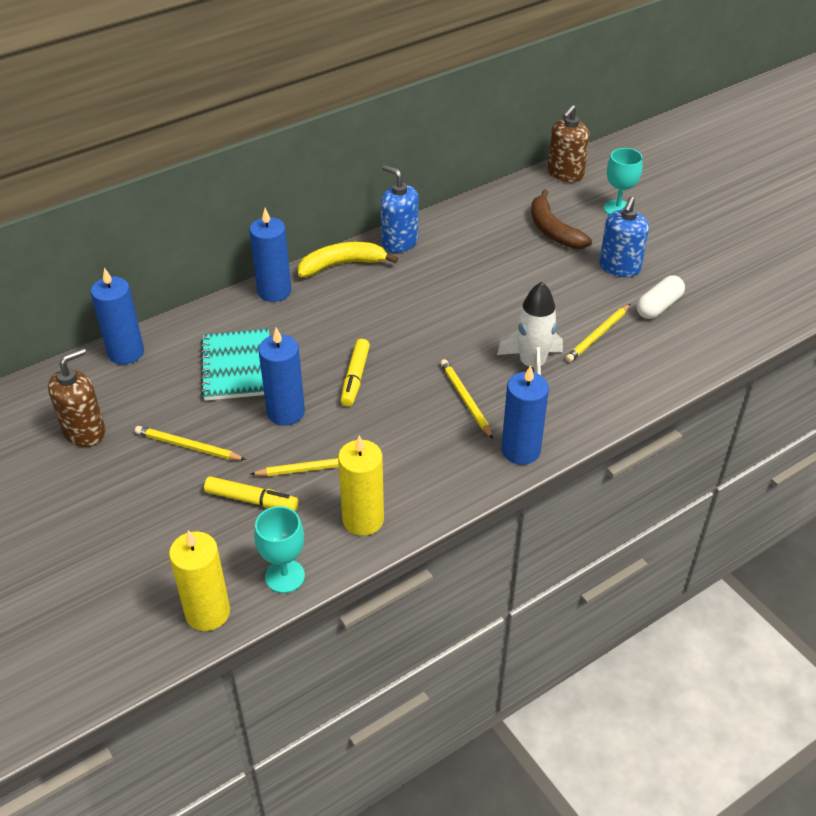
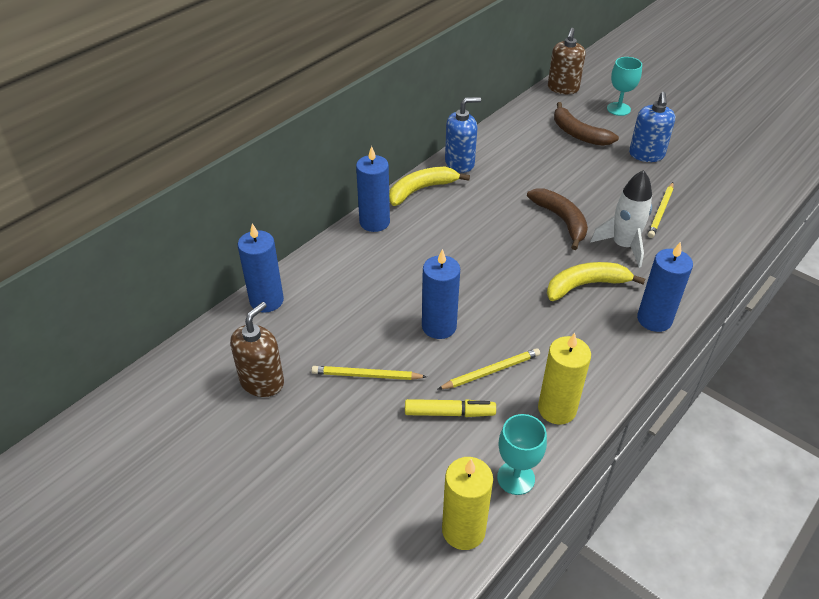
camera: 15 degrees left, 0 degrees up
turquoise notebook [201,329,269,401] -> none
yellow marker [341,339,370,407] -> none
blue soap dispenser [381,165,419,253] -> blue soap dispenser turned 135 degrees clockwise [445,97,481,173]
yellow pencil [440,359,493,439] -> yellow banana [547,262,645,301]
white capsule [637,276,685,319] -> none
none -> brown banana [527,188,588,250]

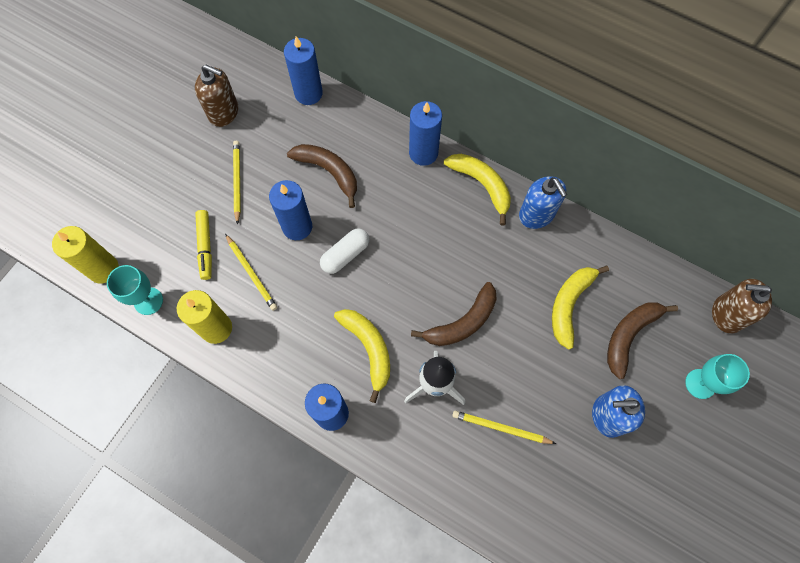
camera: 80 degrees right, 25 degrees up
none -> brown banana [287,144,357,208]
none -> white capsule [320,228,369,274]
none -> yellow banana [552,266,609,350]

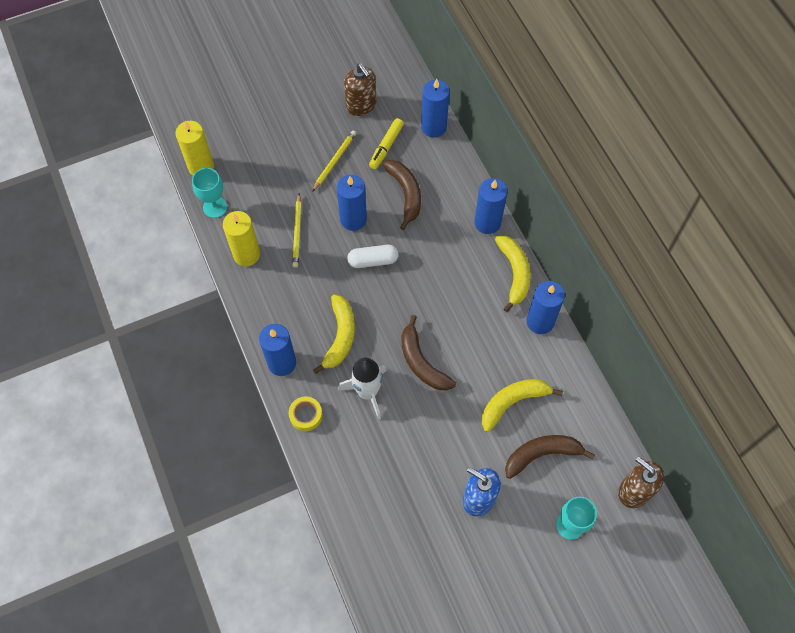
camera: 35 degrees right, 5 degrees down
yellow marker [195,210,212,280] -> yellow marker moved to [369,118,404,169]
brown banana [411,282,497,346] -> brown banana turned 60 degrees clockwise [401,315,456,390]
yellow pencil [452,411,556,444] -> none
blue soap dispenser [519,176,567,229] -> blue candle [526,281,565,334]
none -> yellow tape [289,396,322,431]

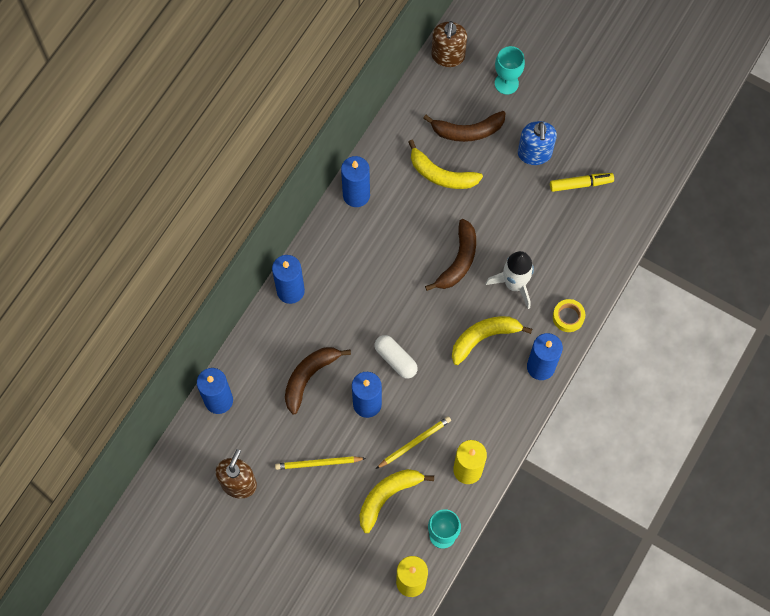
camera: 125 degrees left, 5 degrees up
yellow marker [369,118,404,169] -> yellow marker moved to [550,173,614,192]
yellow banana [495,236,530,312] -> yellow banana moved to [359,469,434,533]
brown banana [505,435,595,479] -> brown banana turned 45 degrees counterclockwise [423,111,505,142]

